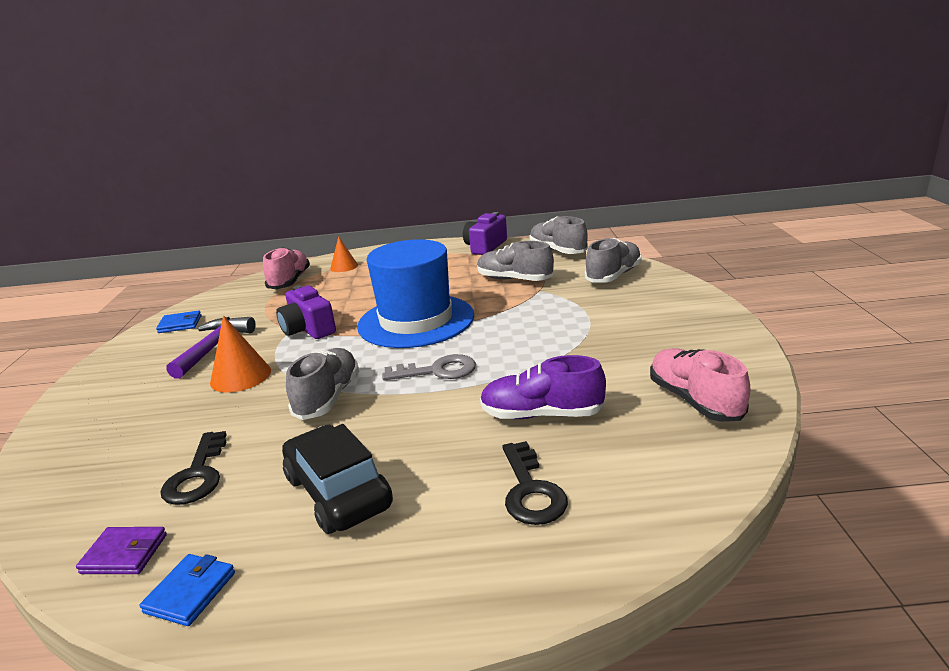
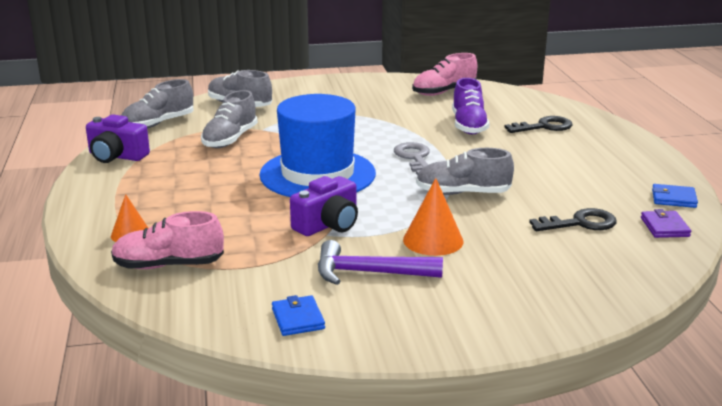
camera: 100 degrees left, 0 degrees up
black car [282,424,393,534] -> none

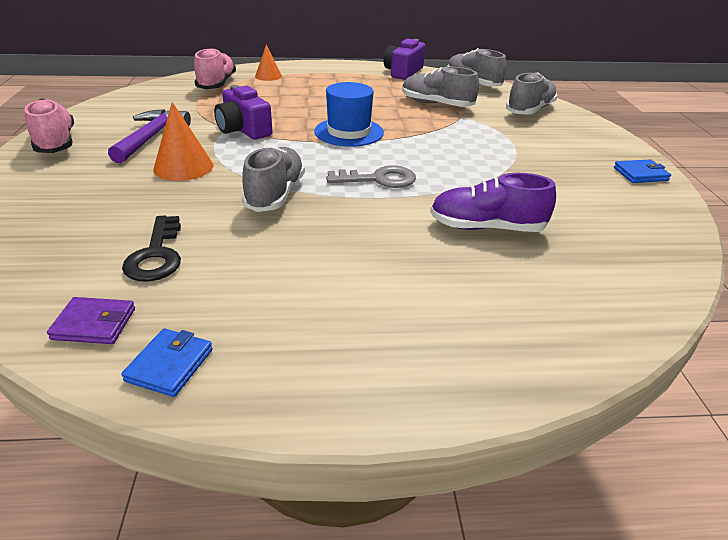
camera: 95 degrees right, 10 degrees up
blue hat [259,94,376,197] -> blue hat [314,82,384,147], size x0.62
blue wallet [272,295,325,336] -> blue wallet moved to [614,159,671,183]
pink shoe [412,53,477,96] -> pink shoe moved to [24,98,74,153]
black key [504,116,572,133] -> none

